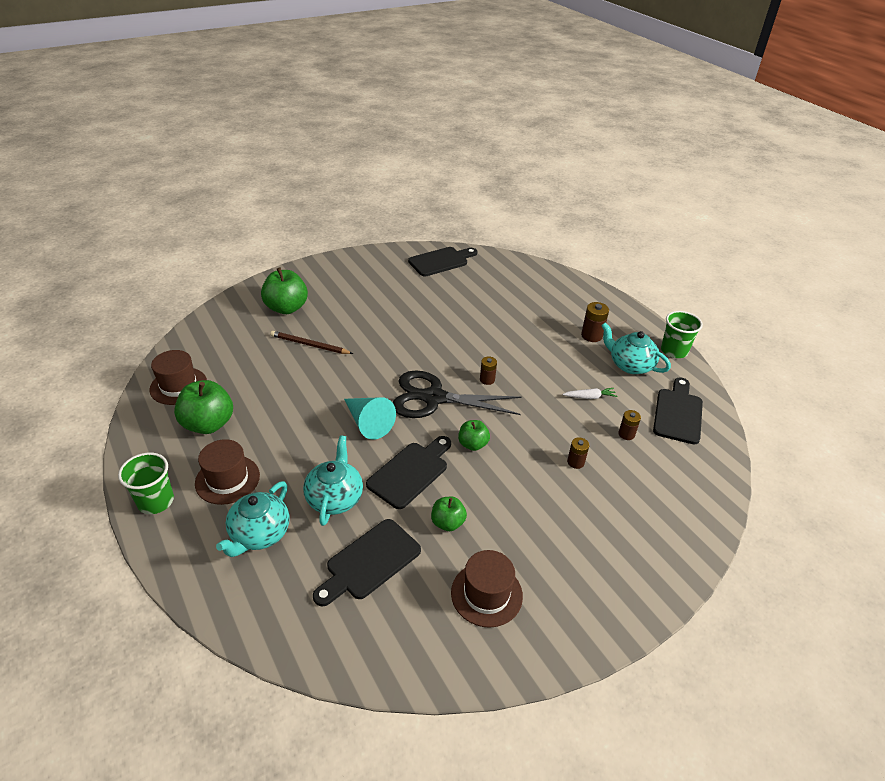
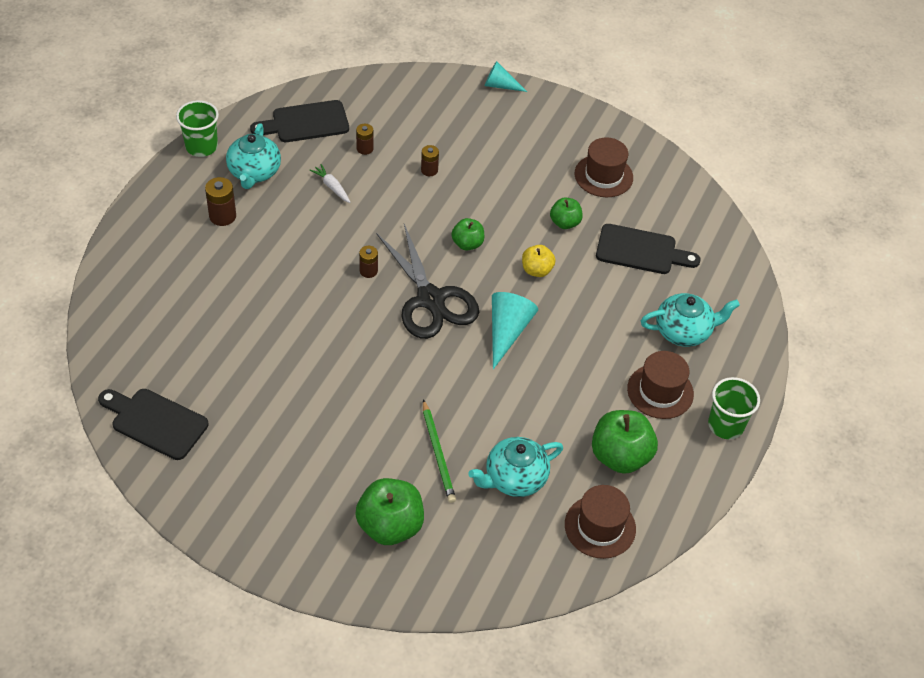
camera: 125 degrees left, 10 degrees up
brown pencil [270,331,353,354] -> green pencil [423,399,456,503]
turquoise teapot [303,436,363,526] -> turquoise teapot moved to [469,437,563,497]
black cutting board [366,436,451,509] -> yellow apple [522,245,556,277]
none -> turquoise cone [485,61,527,92]

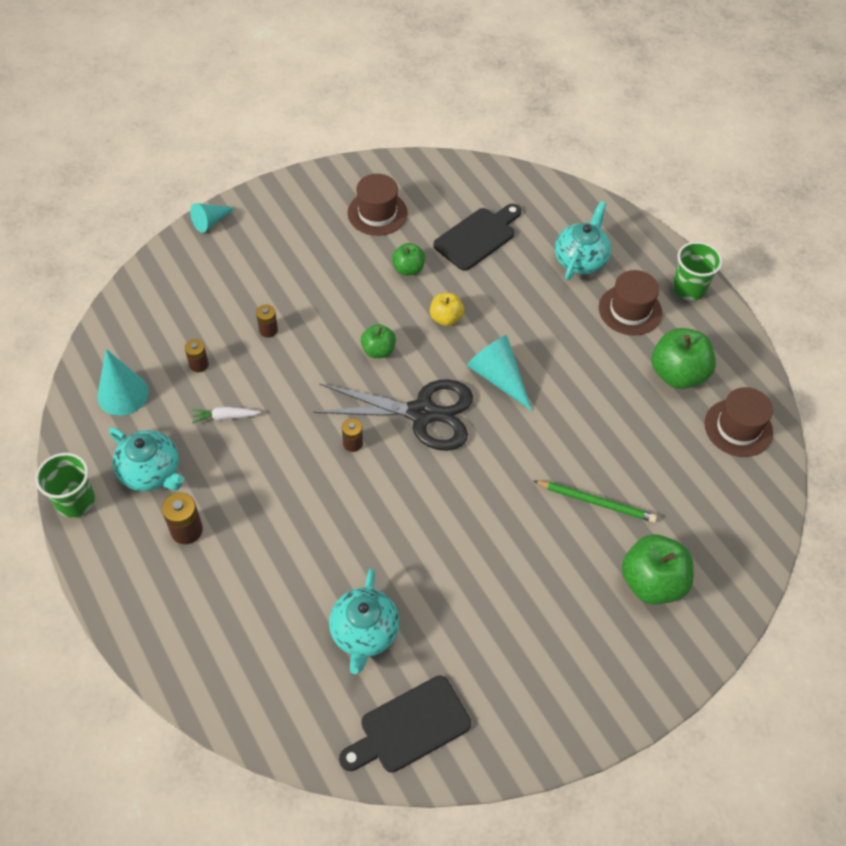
camera: 55 degrees left, 5 degrees up
black cutting board [250,100,349,142] -> turquoise cone [97,349,149,416]
turquoise teapot [469,437,563,497] -> turquoise teapot moved to [329,569,399,674]

